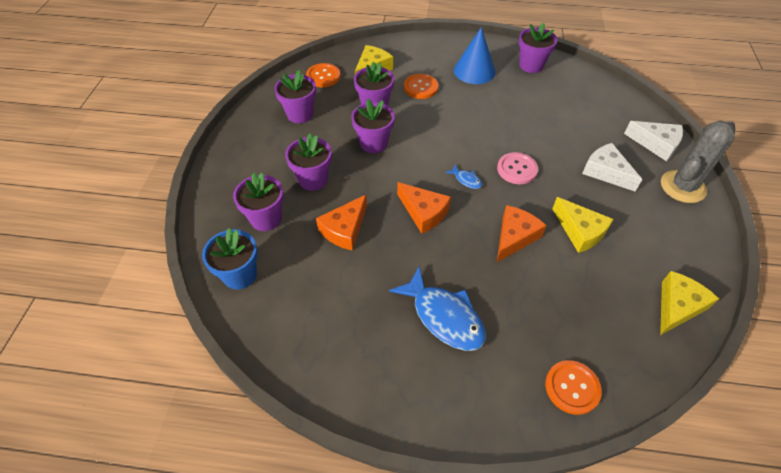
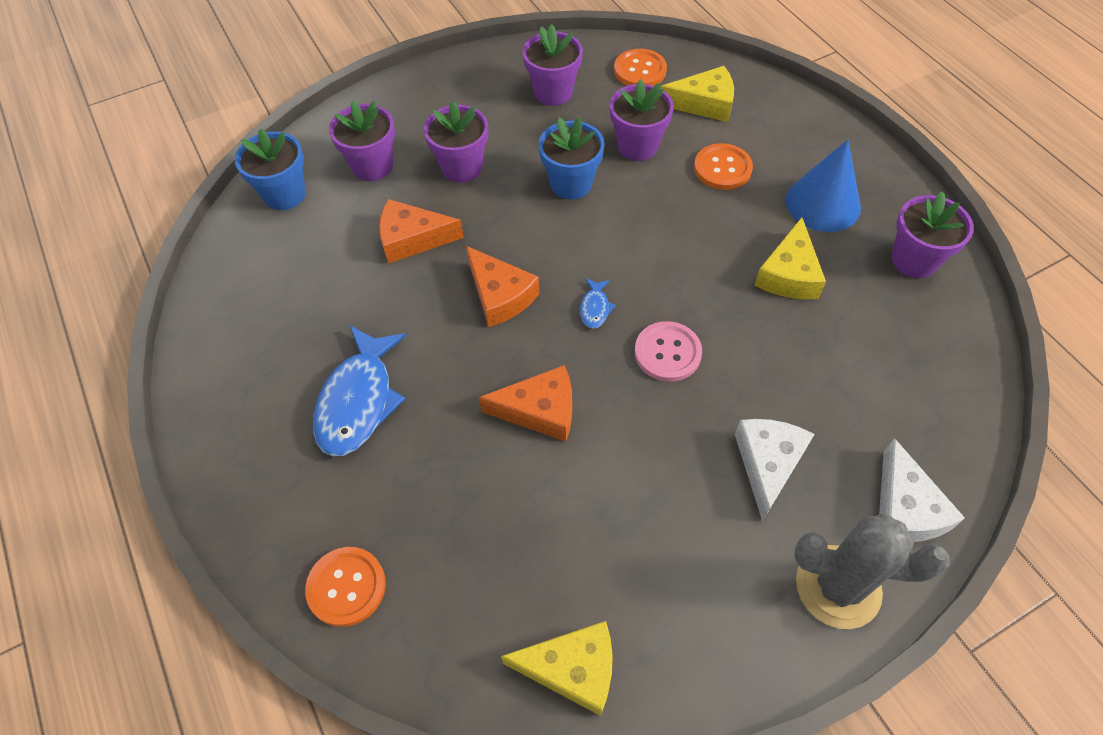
camera: 55 degrees right, 5 degrees up
purple flower pot [351,99,395,153] -> blue flower pot [538,117,605,200]
orange cheese [397,182,451,233] -> orange cheese turned 45 degrees counterclockwise [466,246,539,327]
yellow cheese [552,197,613,253] -> yellow cheese moved to [754,217,826,299]

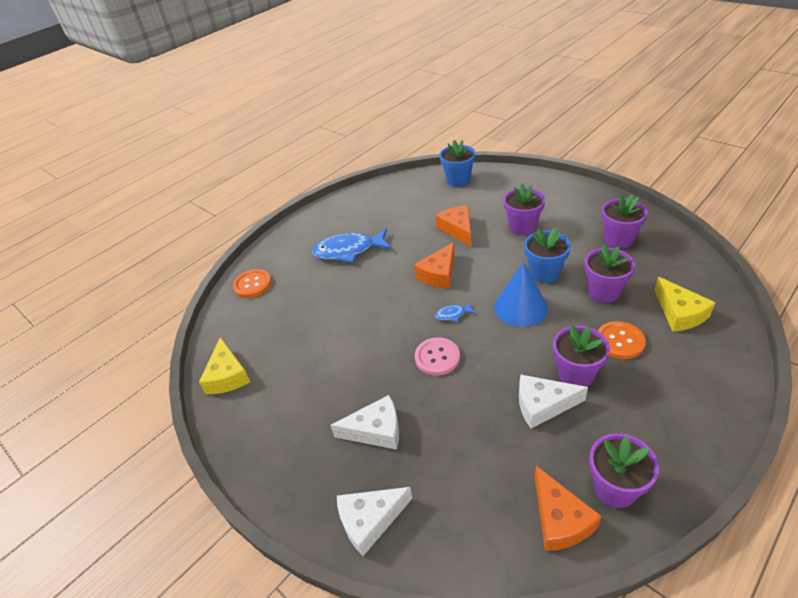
camera: 75 degrees right, 15 degrees down
purple flower pot [329,101,395,181] -> purple flower pot moved to [553,324,610,387]
orange cheese [479,365,572,442] -> orange cheese moved to [535,466,602,551]
orange button [614,49,667,86] -> none
yellow cheese [754,217,826,299] -> white cheese [519,375,588,429]
blue cone [786,140,861,232] -> blue cone moved to [494,262,548,327]
grey cactus [794,513,950,629] -> none

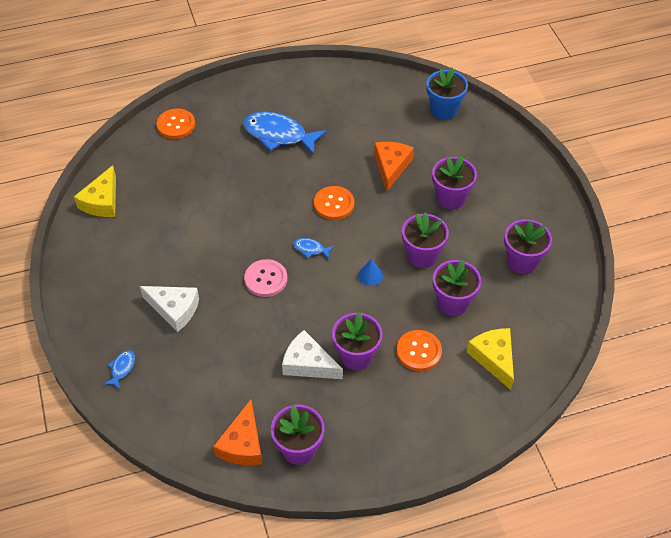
camera: 25 degrees right, 10 degrees up
white cheese [337,487,413,556] -> blue fish [104,350,135,389]
orange cheese [414,242,455,289] -> orange button [314,186,354,220]
blue cone [494,262,548,327] -> blue cone [358,259,383,286], size x0.47
blue flower pot [524,228,571,283] -> purple flower pot [402,212,449,268]
yellow cheese [654,277,716,332] -> yellow cheese turned 150 degrees clockwise [467,328,514,390]

